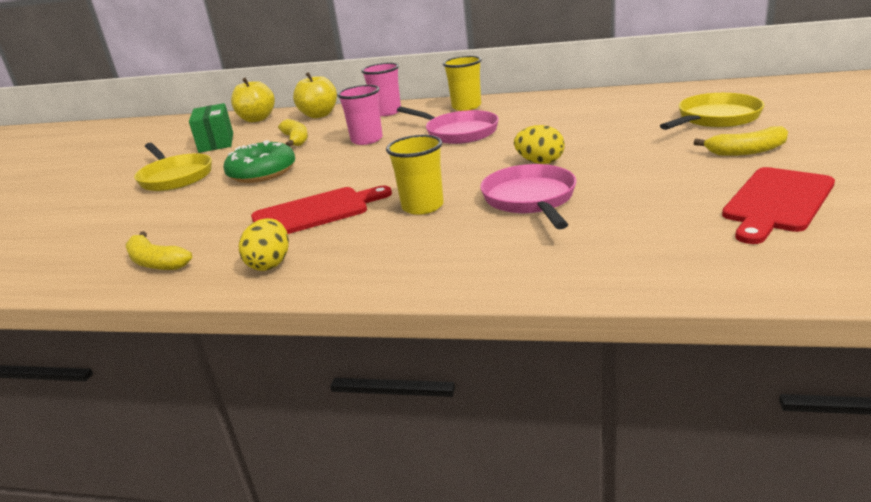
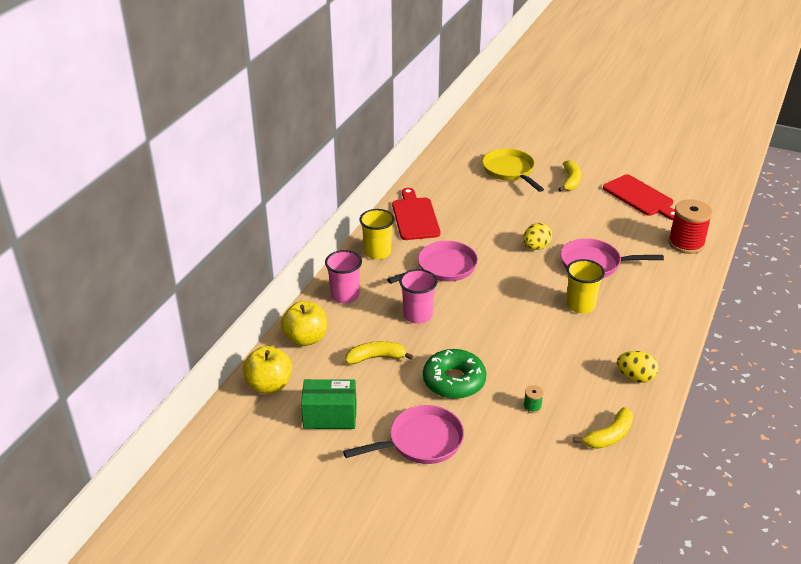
camera: 80 degrees left, 10 degrees up
yellow pan [134,143,212,191] -> pink pan [343,405,464,464]
red cutting board [251,186,392,234] -> red cutting board moved to [392,188,441,240]
none -> green spool [523,385,544,413]
none -> red spool [668,199,713,254]

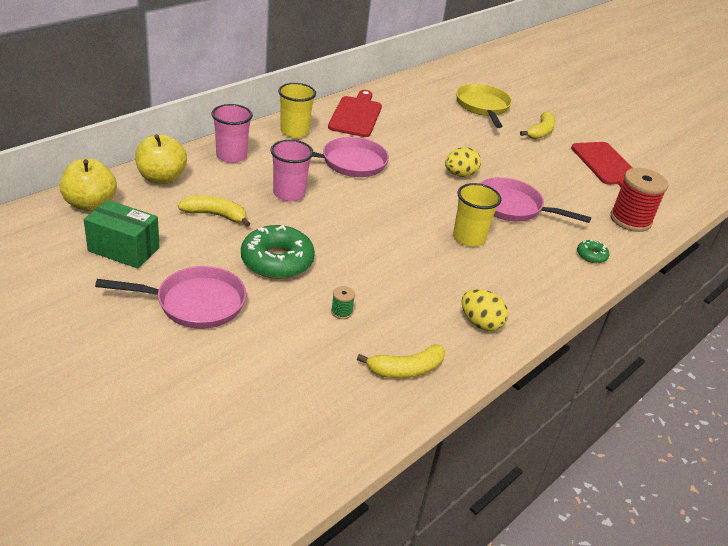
camera: 15 degrees right, 0 degrees up
none -> green donut [577,240,609,263]

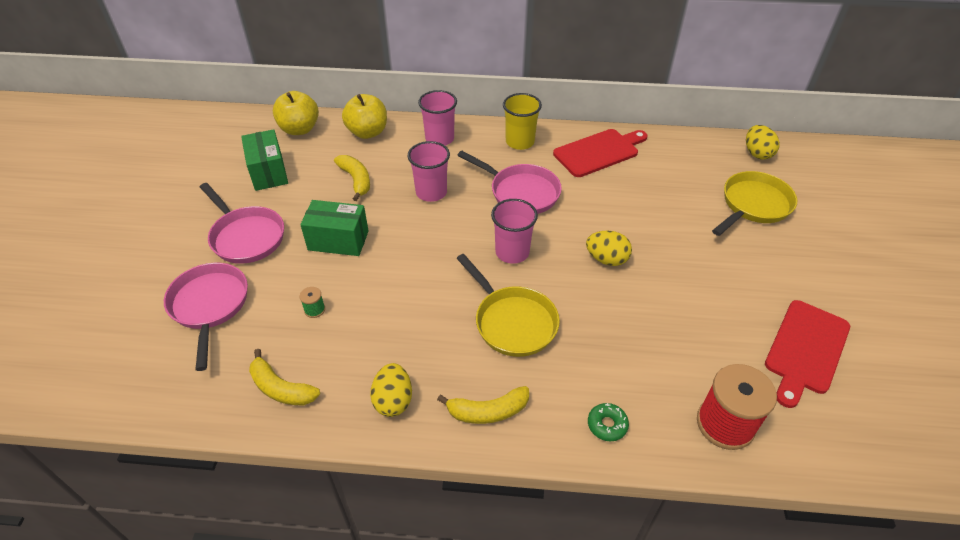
camera: 55 degrees right, 10 degrees up
green donut [241,225,315,279] -> green box [300,200,369,256]
yellow cup [453,183,501,247] -> yellow pan [456,254,560,357]
pink pan [479,177,591,223] -> pink pan moved to [164,263,248,371]
yellow banana [520,111,556,139] -> yellow banana moved to [437,386,529,424]
none -> pink cup [491,199,538,264]
none -> yellow egg [746,125,780,159]

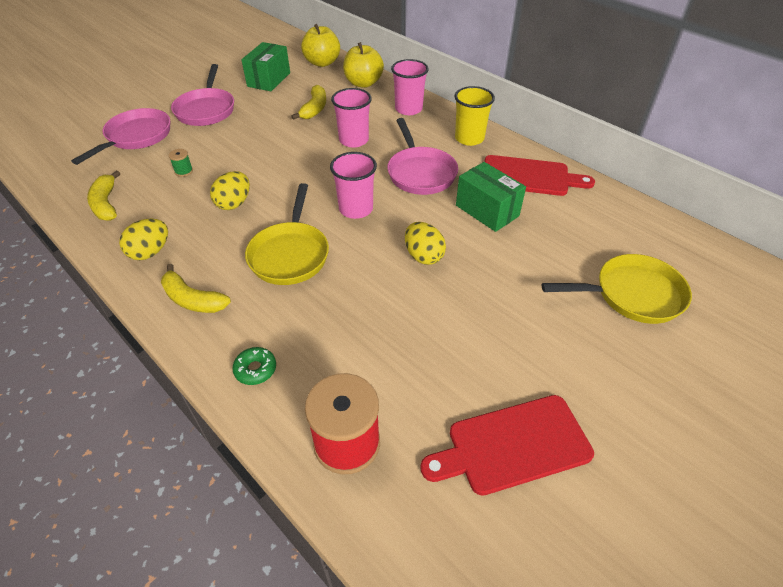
camera: 40 degrees right, 0 degrees up
green box [300,200,369,256] -> green box moved to [456,162,526,232]
yellow egg [746,125,780,159] -> yellow egg moved to [210,171,250,210]

